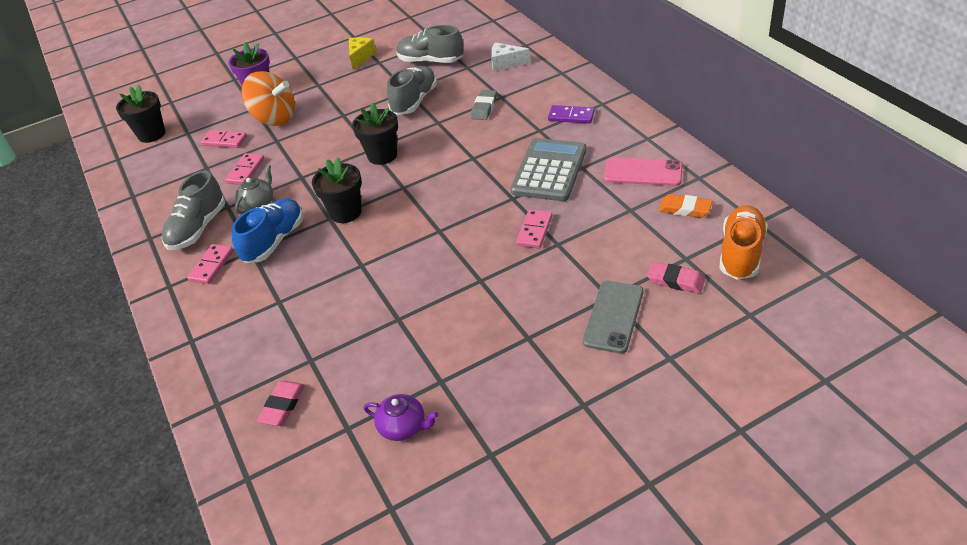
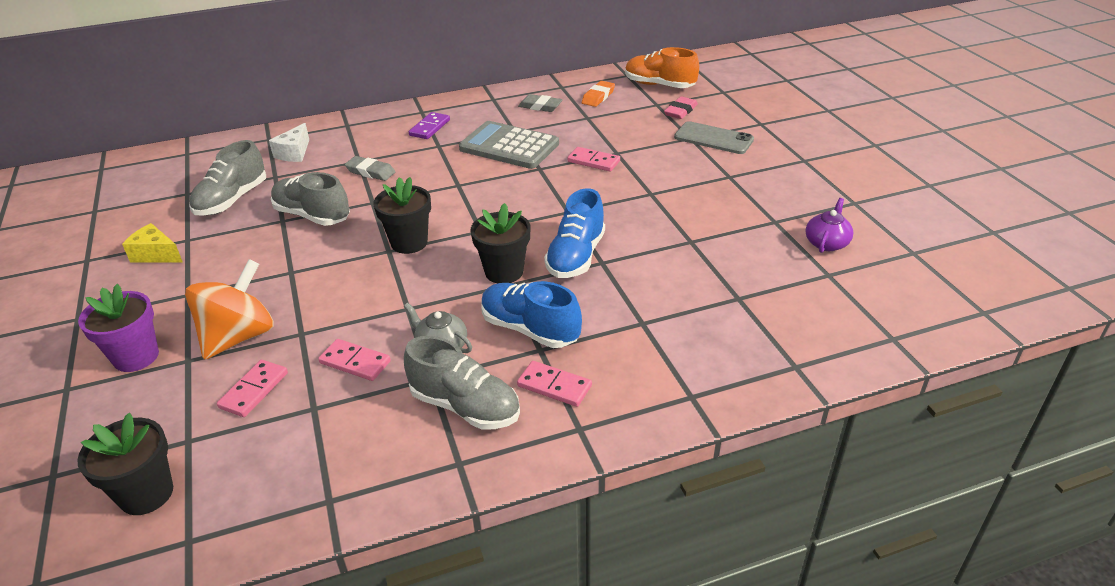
camera: 85 degrees left, 5 degrees down
pink eraser [257,381,305,426] -> none
pink phone [604,157,683,186] -> grey eraser [518,94,563,112]
none -> blue shoe [544,188,605,278]

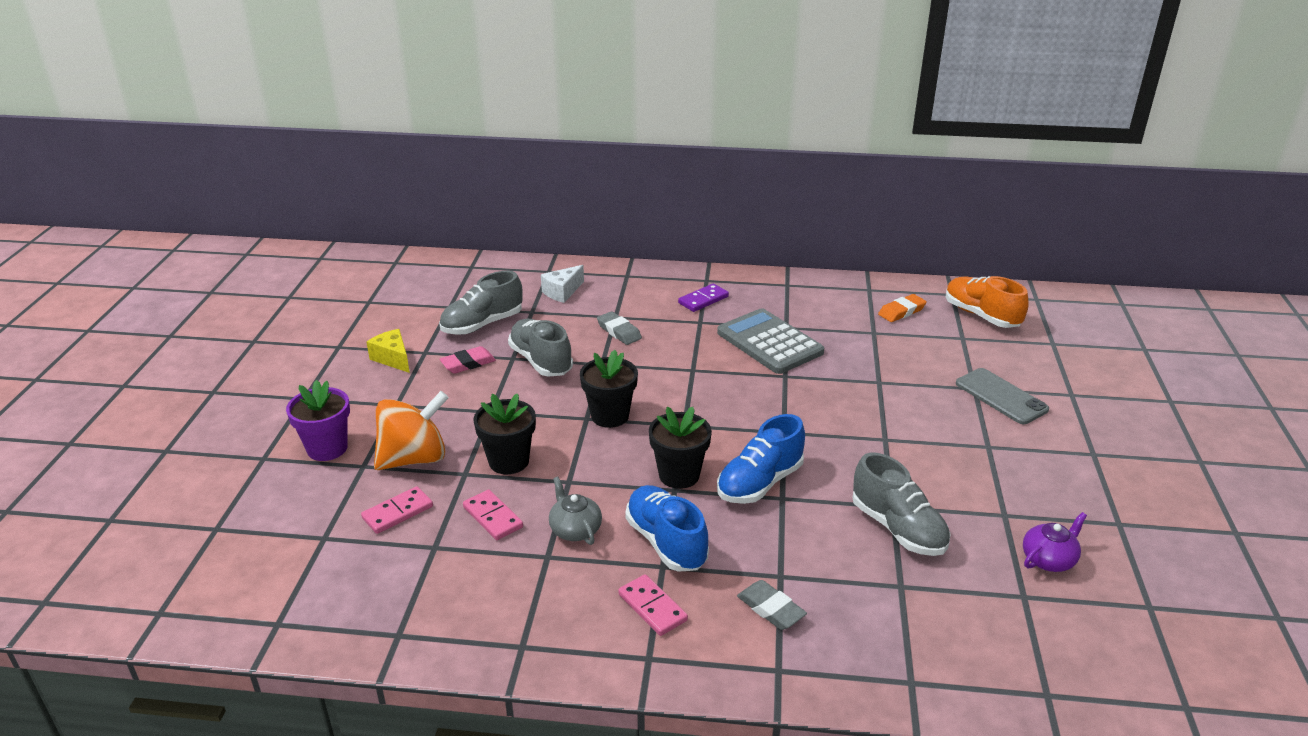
camera: 25 degrees right, 5 degrees down
black flower pot [77,413,173,515] -> black flower pot moved to [473,393,536,474]
grey shoe [404,336,520,429] -> grey shoe moved to [853,452,950,556]
grey eraser [518,94,563,112] -> grey eraser moved to [737,580,807,630]
pink domino [567,147,620,172] -> none
pink eraser [664,96,698,119] -> pink eraser moved to [439,346,496,374]

